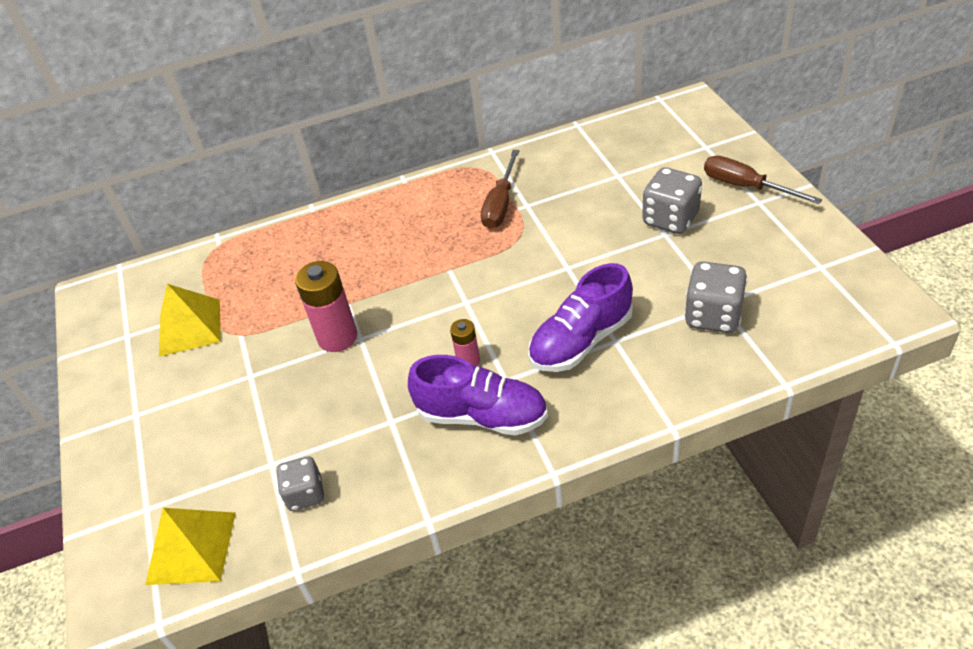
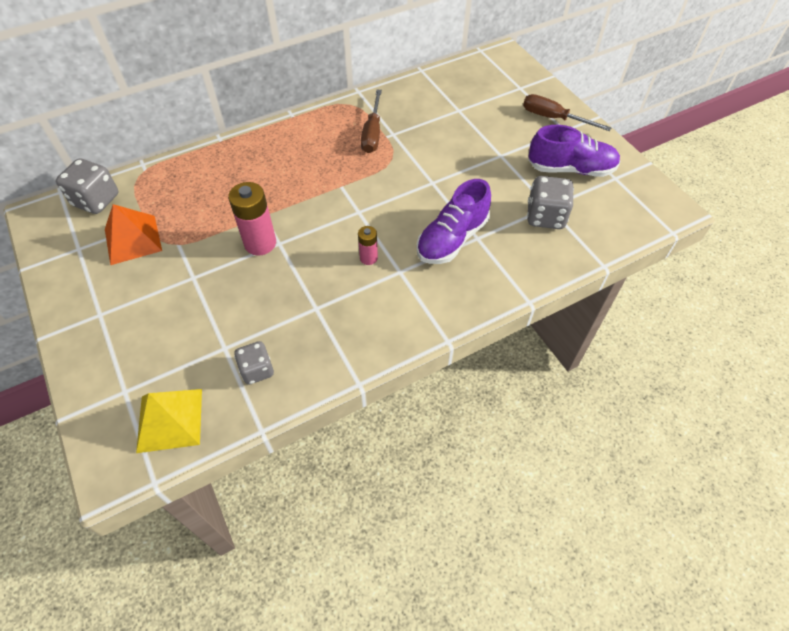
camera: 15 degrees left, 10 degrees up
yellow pyramid [159,284,221,357] -> orange pyramid [105,204,162,265]
purple shoe [408,355,548,435] -> purple shoe moved to [528,125,621,177]
grey dice [642,167,702,234] -> grey dice moved to [56,159,118,214]

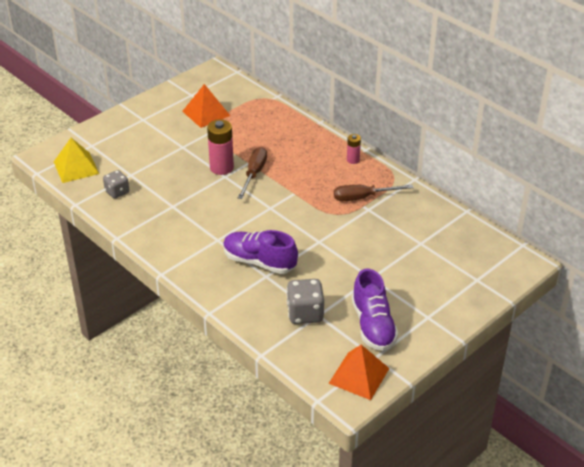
camera: 75 degrees right, 15 degrees down
grey dice [56,159,118,214] -> none
pink battery [358,226,378,265] -> pink battery moved to [347,134,361,164]
brown screwdriver [523,94,612,131] -> brown screwdriver moved to [238,147,267,199]
none -> orange pyramid [328,345,390,400]

